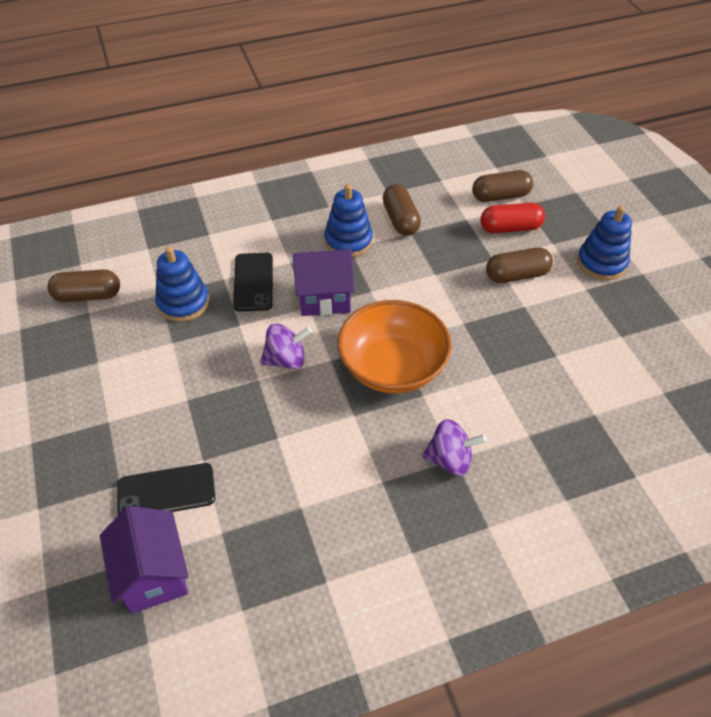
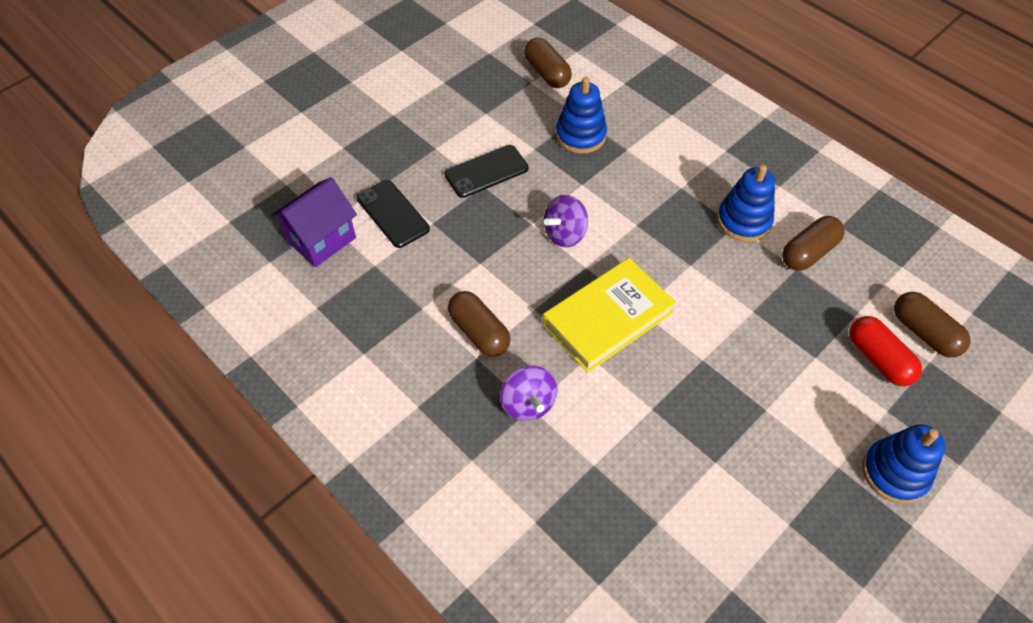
camera: 65 degrees right, 5 degrees up
black phone [233,253,273,312] -> black phone moved to [444,145,529,198]
purple spinning top [260,323,312,369] -> purple spinning top turned 90 degrees clockwise [544,195,588,247]
purple house [293,249,355,316] -> none
orange bowl [338,300,452,393] -> yellow book [543,258,676,373]
brown capsule [486,248,553,283] -> brown capsule moved to [448,291,510,357]

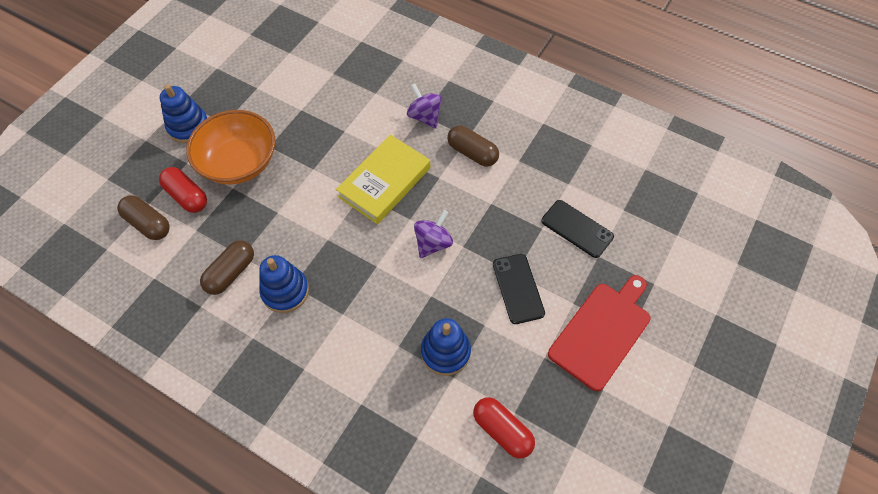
camera: 165 degrees right, 5 degrees up
purple house [271,177,357,267] -> none
black phone [444,145,529,198] -> black phone turned 60 degrees counterclockwise [493,254,545,324]
brown capsule [524,38,572,88] -> red capsule [473,397,535,458]
none -> orange bowl [186,110,275,184]
none -> red cutting board [548,275,651,391]

